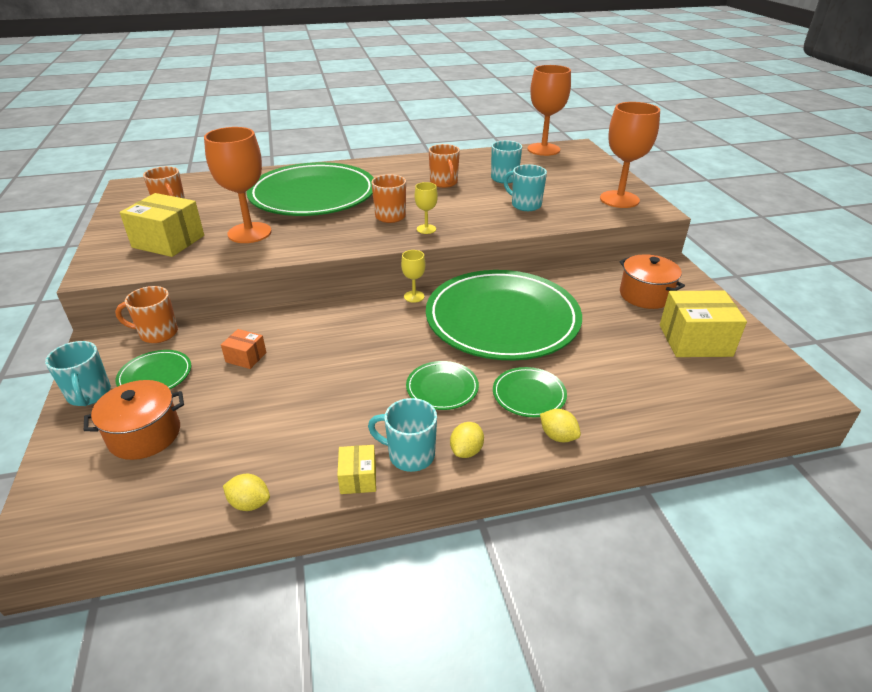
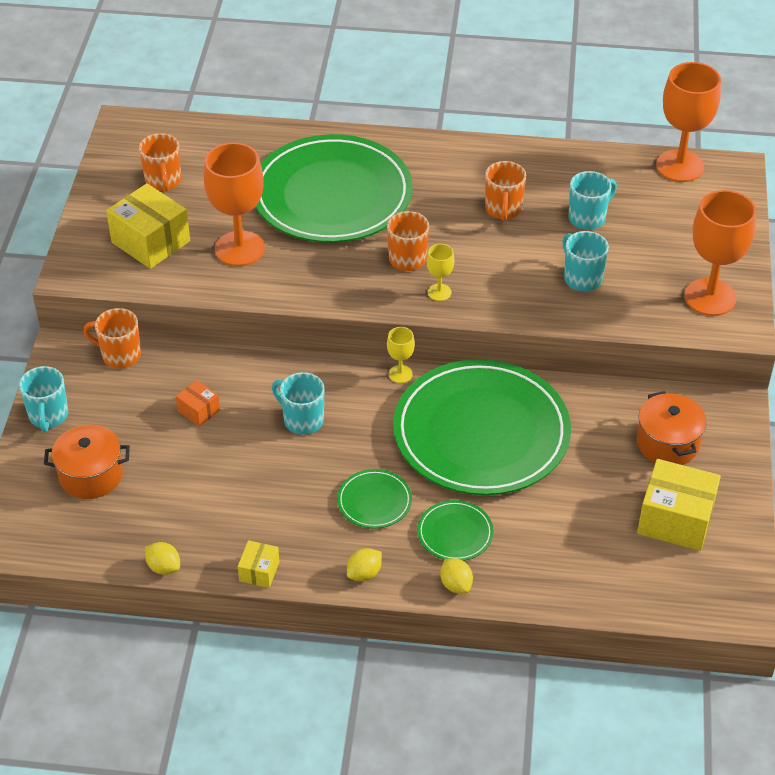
camera: 20 degrees right, 10 degrees up
green plate [116,350,191,389] -> none
turquoise mug [368,398,437,472] -> turquoise mug moved to [272,372,325,435]

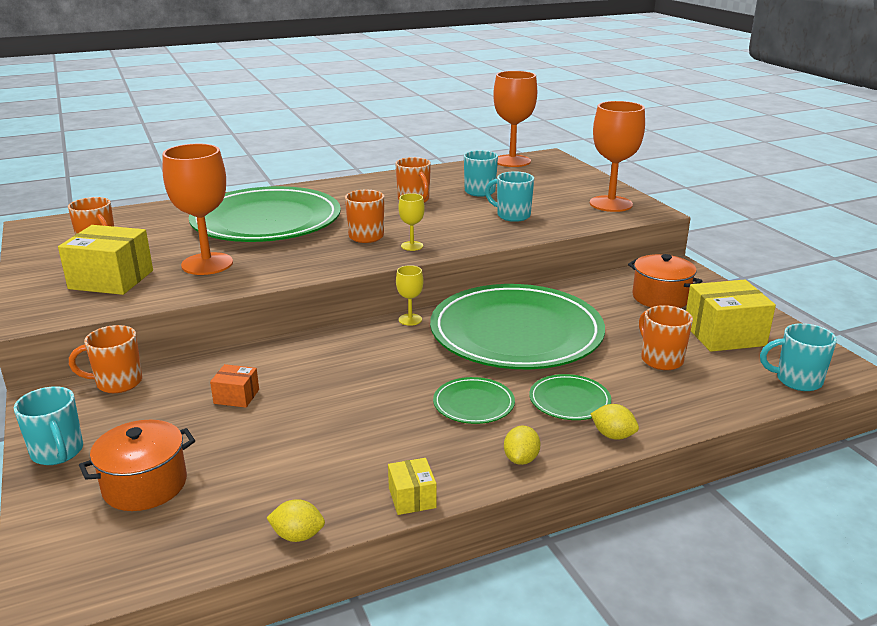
camera: 30 degrees left, 20 degrees down
turquoise mug [272,372,325,435] -> turquoise mug moved to [760,323,837,391]
none -> orange mug [639,305,693,370]

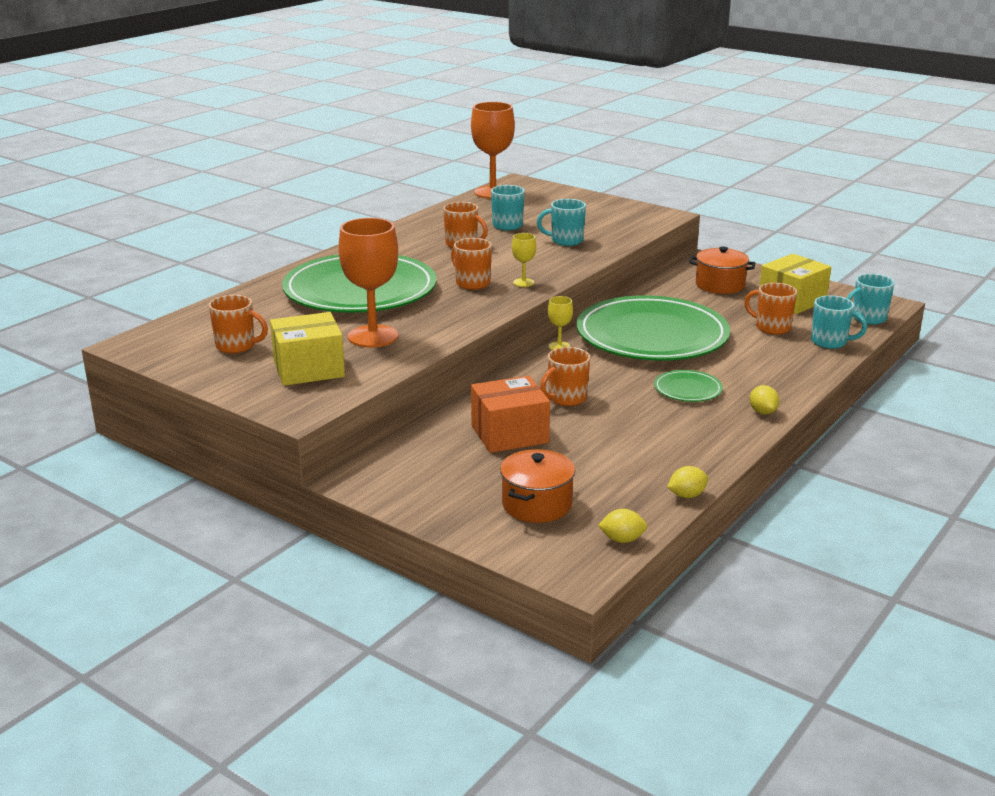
camera: 30 degrees left, 0 degrees up
turquoise mug [14,386,83,465] -> turquoise mug moved to [811,295,867,349]
orange mug [69,325,142,393] -> orange mug moved to [540,347,590,406]
orange box [210,364,259,408] -> orange box [471,376,550,453], size x1.97
yellow box [388,458,437,515] -> none
green plate [529,374,611,420] -> none
orange goblet [590,101,645,212] -> none
yellow lemon [591,404,639,440] -> yellow lemon moved to [598,509,647,543]

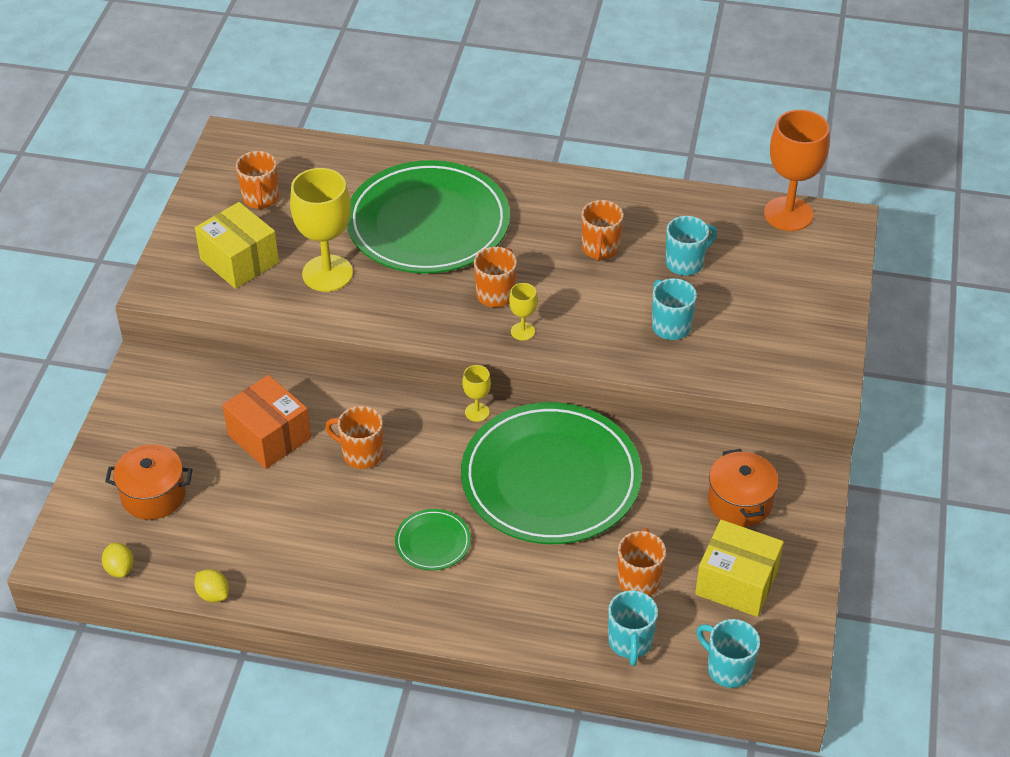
camera: 65 degrees right, 20 degrees up
orange goblet [338,218,398,347] -> yellow goblet [290,168,353,292]
yellow lemon [750,385,779,414] -> none

